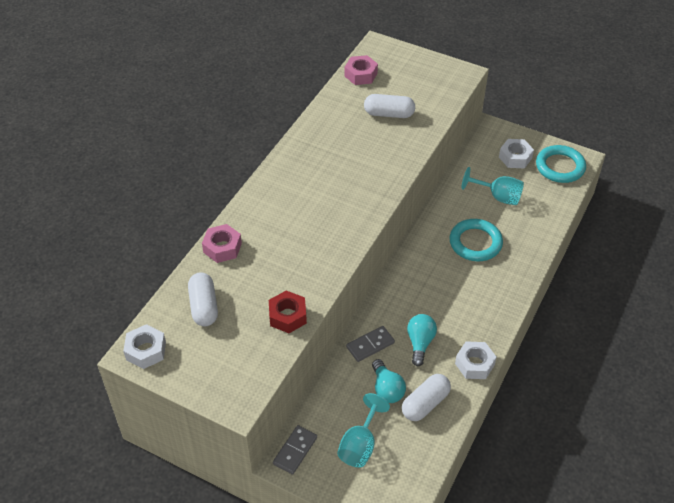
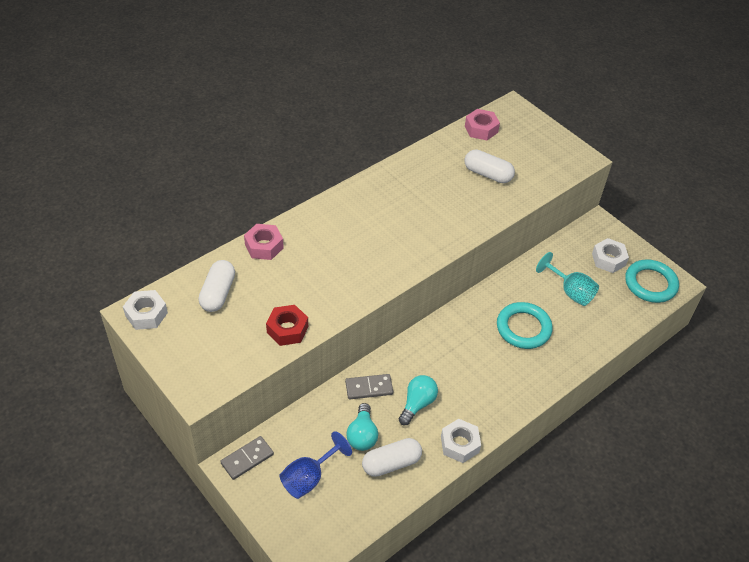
camera: 20 degrees right, 0 degrees up
turquoise goblet [337,393,390,468] -> blue goblet [279,431,352,499]

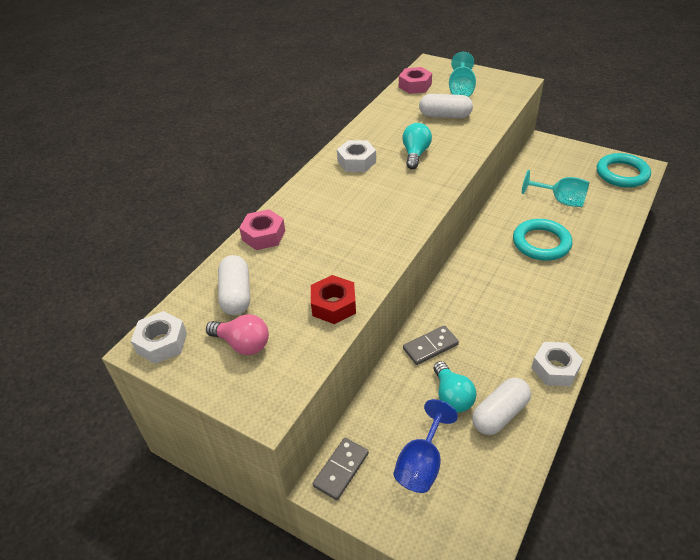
camera: 15 degrees left, 5 degrees down
turquoise light bulb [399,375,438,425] -> turquoise light bulb moved to [402,123,432,169]
white nut [592,238,629,273] -> white nut moved to [337,140,376,172]
none -> pink light bulb [206,314,269,355]
none -> turquoise goblet [449,52,476,97]

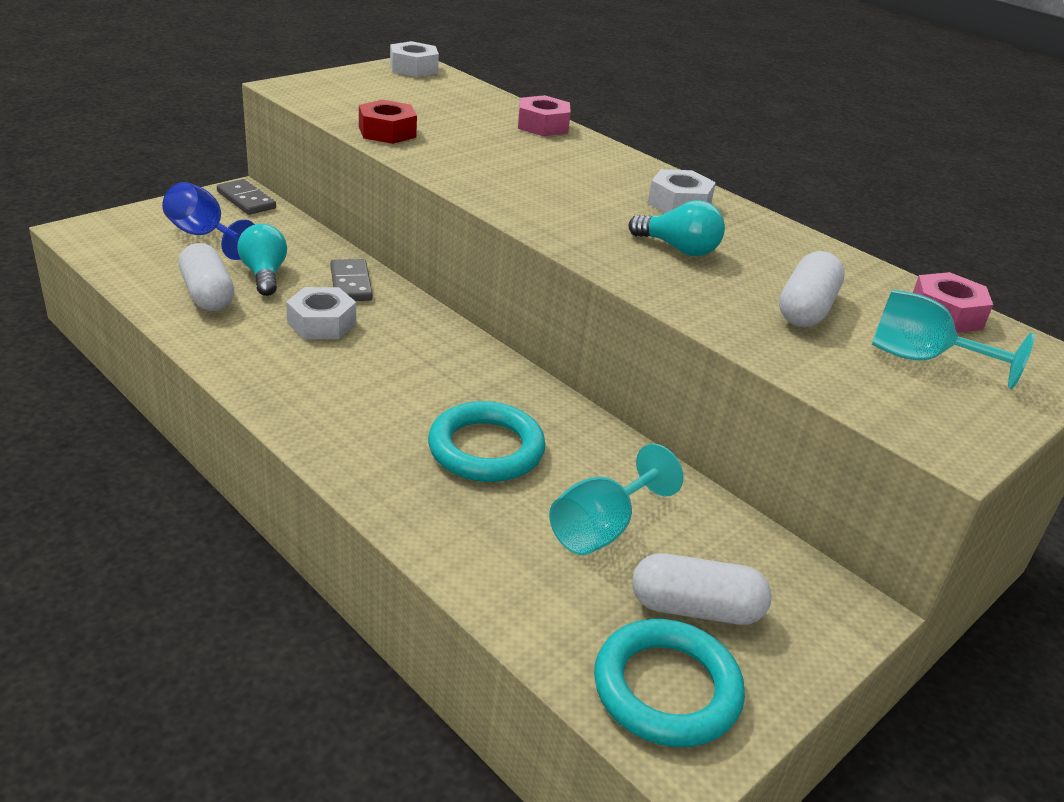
camera: 100 degrees right, 10 degrees down
pink light bulb [206,314,269,355] -> none
white capsule [218,255,250,315] -> white capsule moved to [632,553,772,625]
turquoise light bulb [433,361,477,413] -> turquoise light bulb turned 75 degrees clockwise [238,224,287,296]
white nut [532,342,583,386] -> white nut moved to [286,287,356,339]

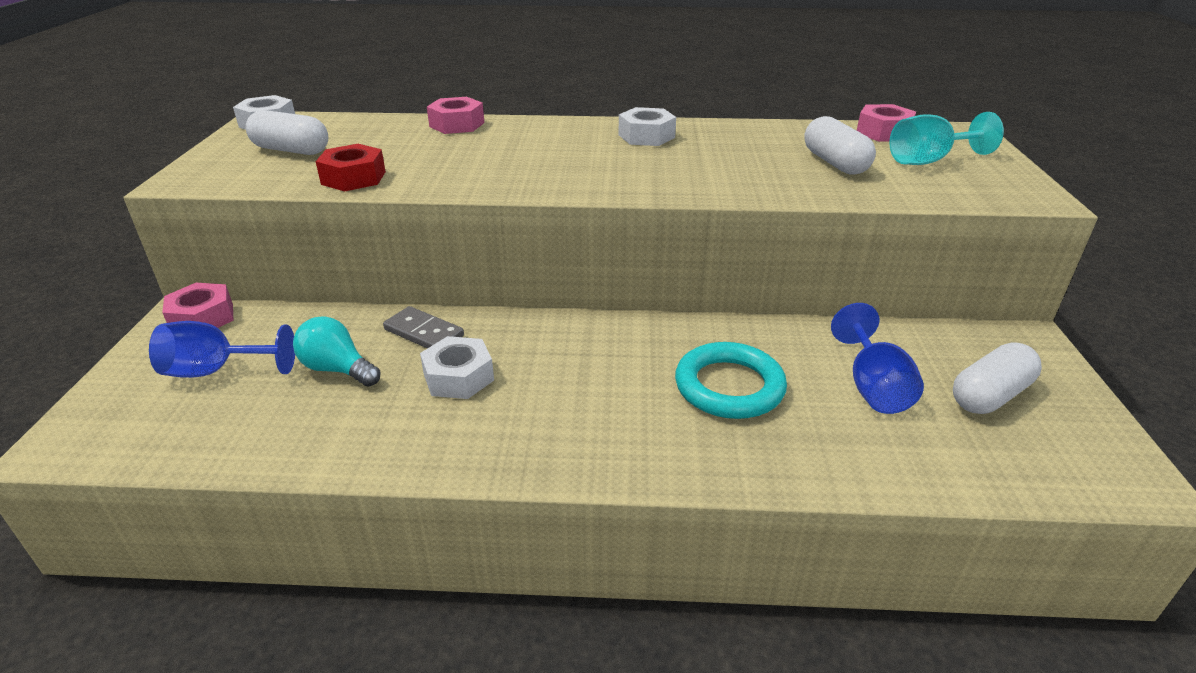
camera: 40 degrees left, 0 degrees up
white capsule [179,243,234,311] -> white capsule moved to [246,110,328,155]
grey domino [217,179,276,215] -> pink nut [162,283,234,328]
turquoise goblet [549,444,683,555] -> blue goblet [831,303,924,414]
turquoise ring [594,619,745,747] -> none
turquoise light bulb [629,200,725,256] -> none

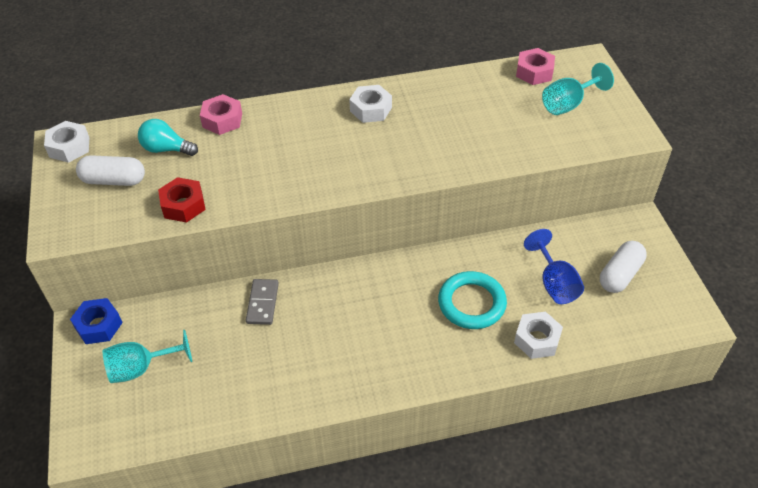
camera: 15 degrees left, 15 degrees up
blue goblet [149,321,295,378] -> turquoise goblet [103,330,193,383]
pink nut [162,283,234,328] -> blue nut [70,298,123,344]
turquoise light bulb [293,316,381,387] -> turquoise light bulb moved to [138,119,198,156]
grey domino [383,306,464,348] -> grey domino turned 75 degrees clockwise [246,279,279,325]
white nut [420,336,494,399] -> white nut moved to [514,312,563,359]
white capsule [804,116,876,175] -> none

